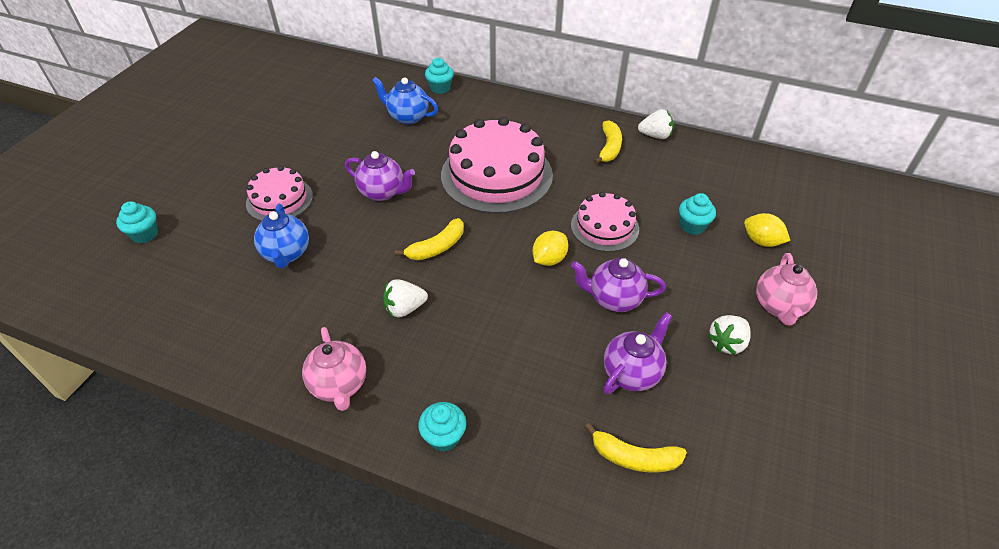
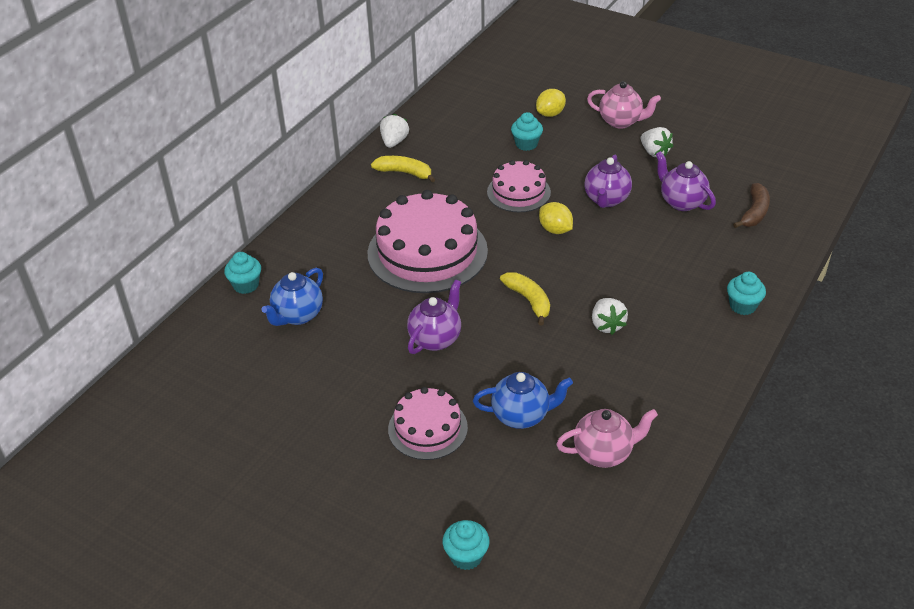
camera: 80 degrees left, 5 degrees down
pink teapot [302,327,366,411] -> pink teapot moved to [556,409,658,468]
yellow banana [585,423,687,473] -> brown banana [733,183,770,228]

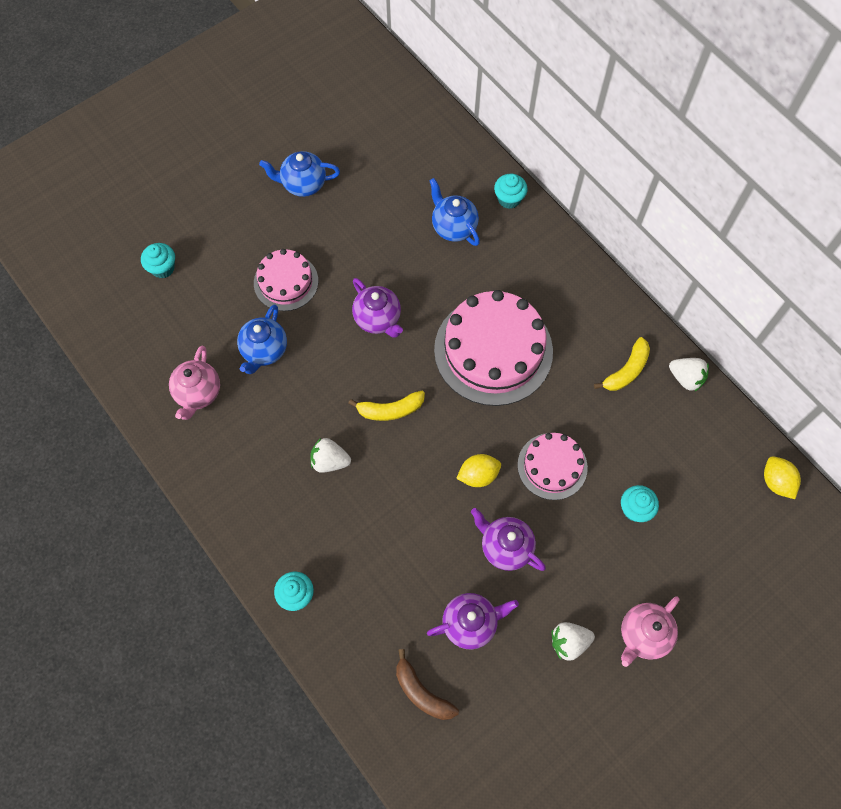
camera: 110 degrees right, 25 degrees up
yellow lemon [536,89,566,117] -> yellow lemon moved to [764,456,801,499]
none -> blue teapot [259,151,340,197]

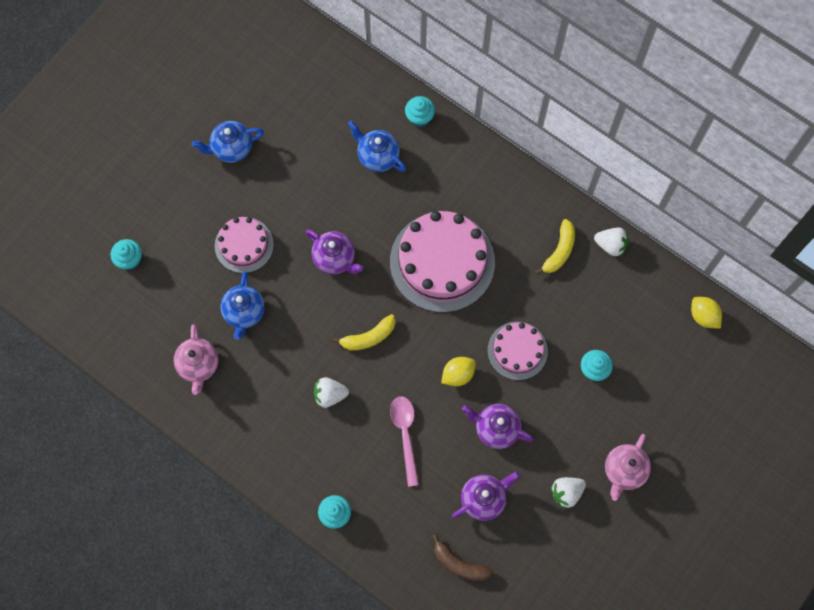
camera: 15 degrees left, 5 degrees up
none -> pink spoon [390,396,419,487]

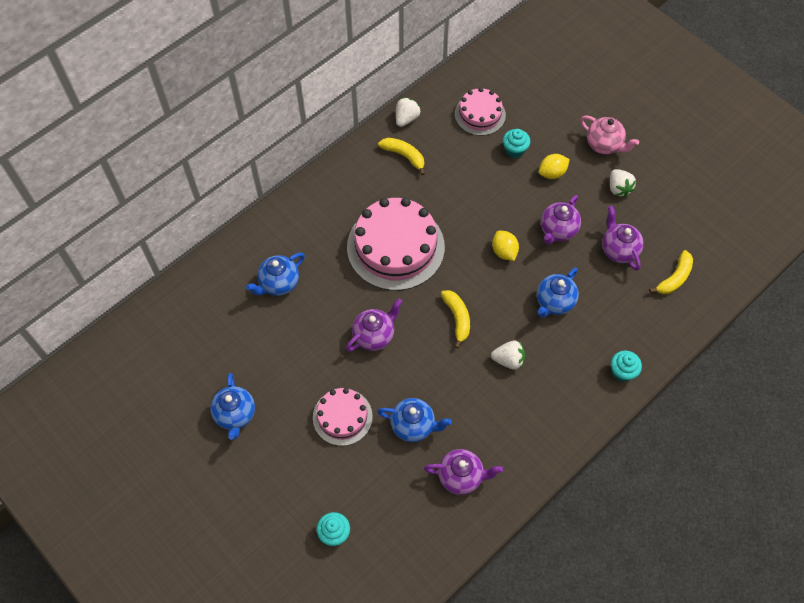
camera: 80 degrees left, 10 degrees down
pink teapot [174,324,219,395] -> purple teapot [424,449,503,495]
white strawberry [314,377,349,408] -> white strawberry turned 90 degrees counterclockwise [491,341,525,370]
pink spoon [390,396,419,487] -> blue teapot [537,268,579,318]
turquoise cupcake [405,96,435,127] -> none
brown banana [432,534,494,581] -> yellow banana [649,250,693,294]
pink cake [488,322,548,380] -> pink cake moved to [455,87,506,136]
yellow lemon [691,297,722,328] -> yellow lemon moved to [539,154,570,179]

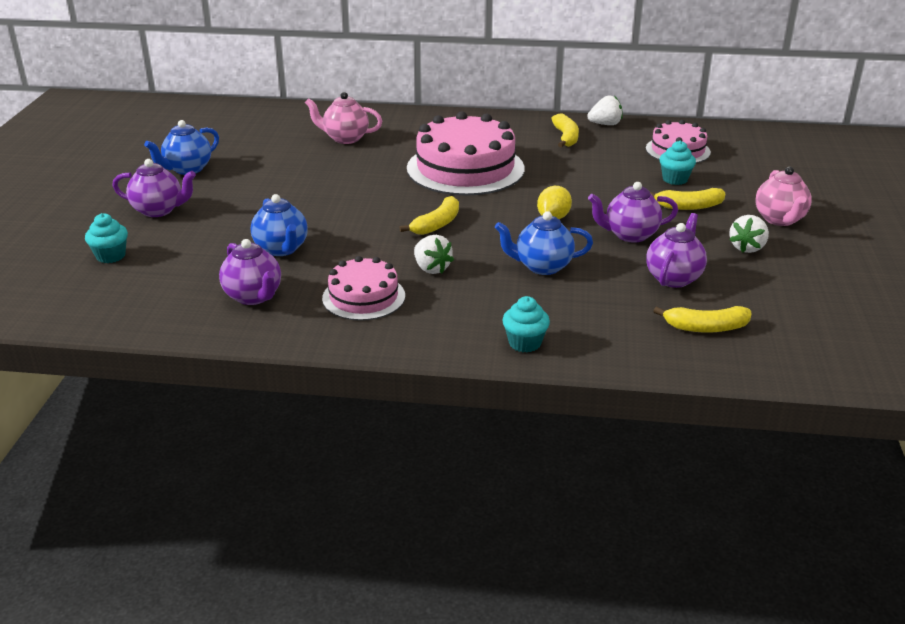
camera: 50 degrees right, 30 degrees down
blue teapot [246,253,305,296] -> pink teapot [305,92,382,144]
pink cake [313,388,373,446] -> pink cake moved to [322,256,405,321]
purple teapot [346,299,402,352] -> purple teapot moved to [112,159,196,217]
yellow lemon [539,154,570,179] -> yellow banana [650,188,725,210]

